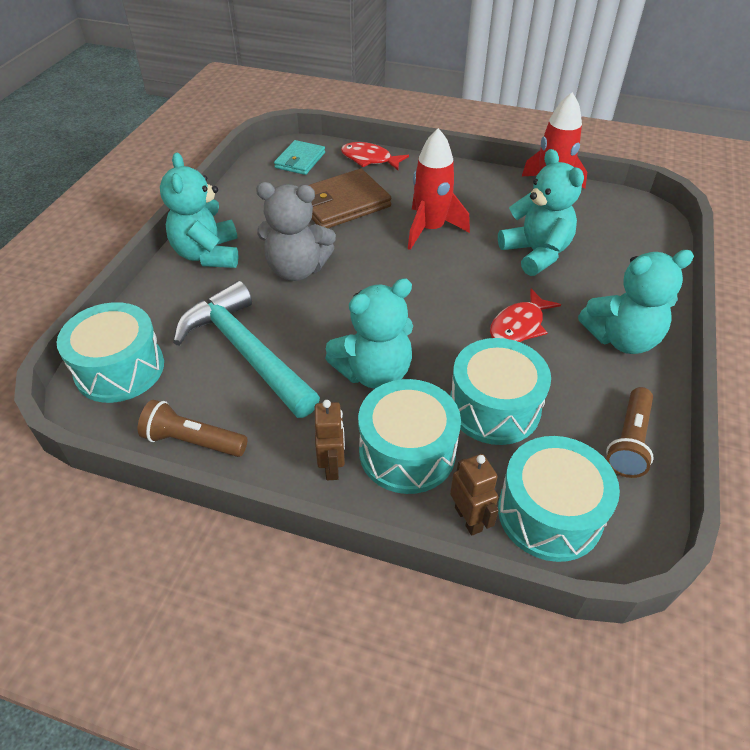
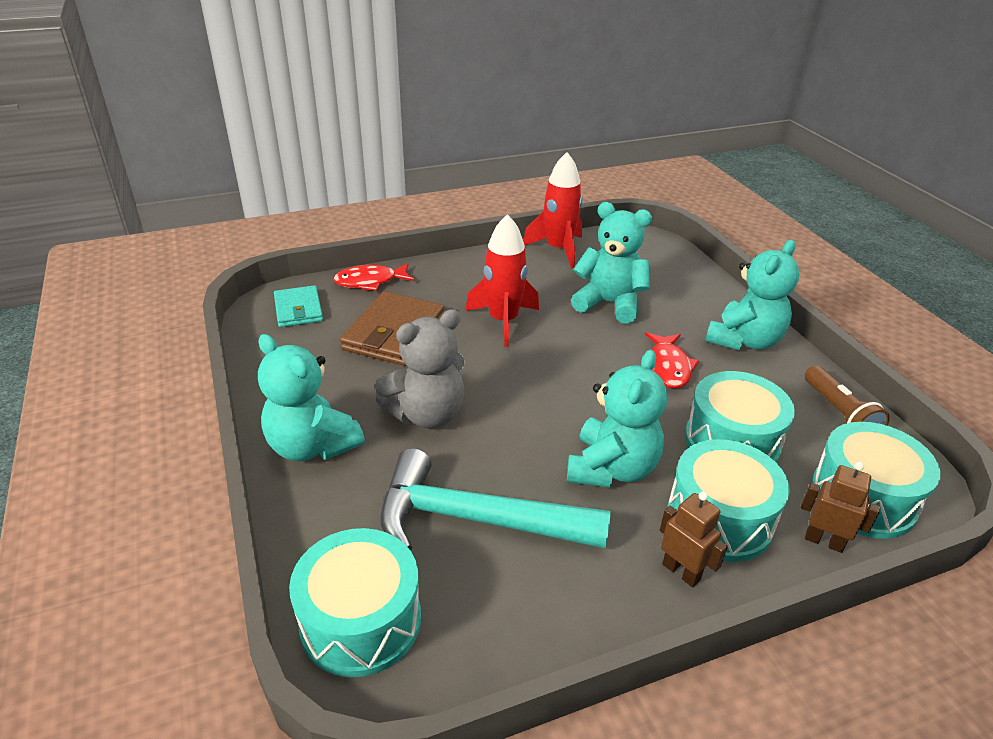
camera: 40 degrees left, 10 degrees down
brown flashlight [138,400,248,457] -> none

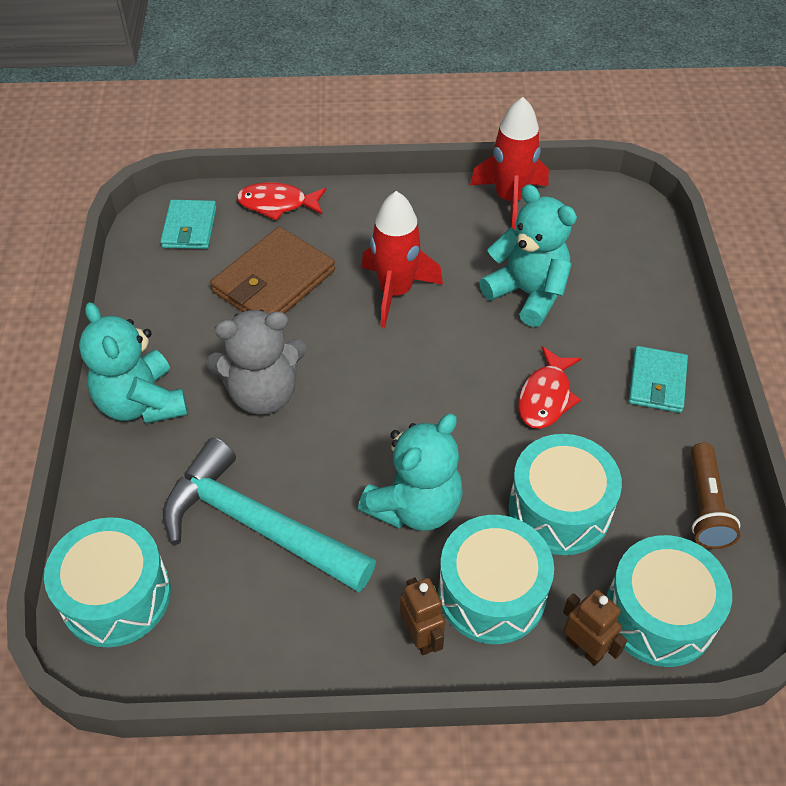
camera: 20 degrees right, 15 degrees up
turquoise teddy bear [705,240,799,350] -> turquoise wallet [629,346,688,413]

